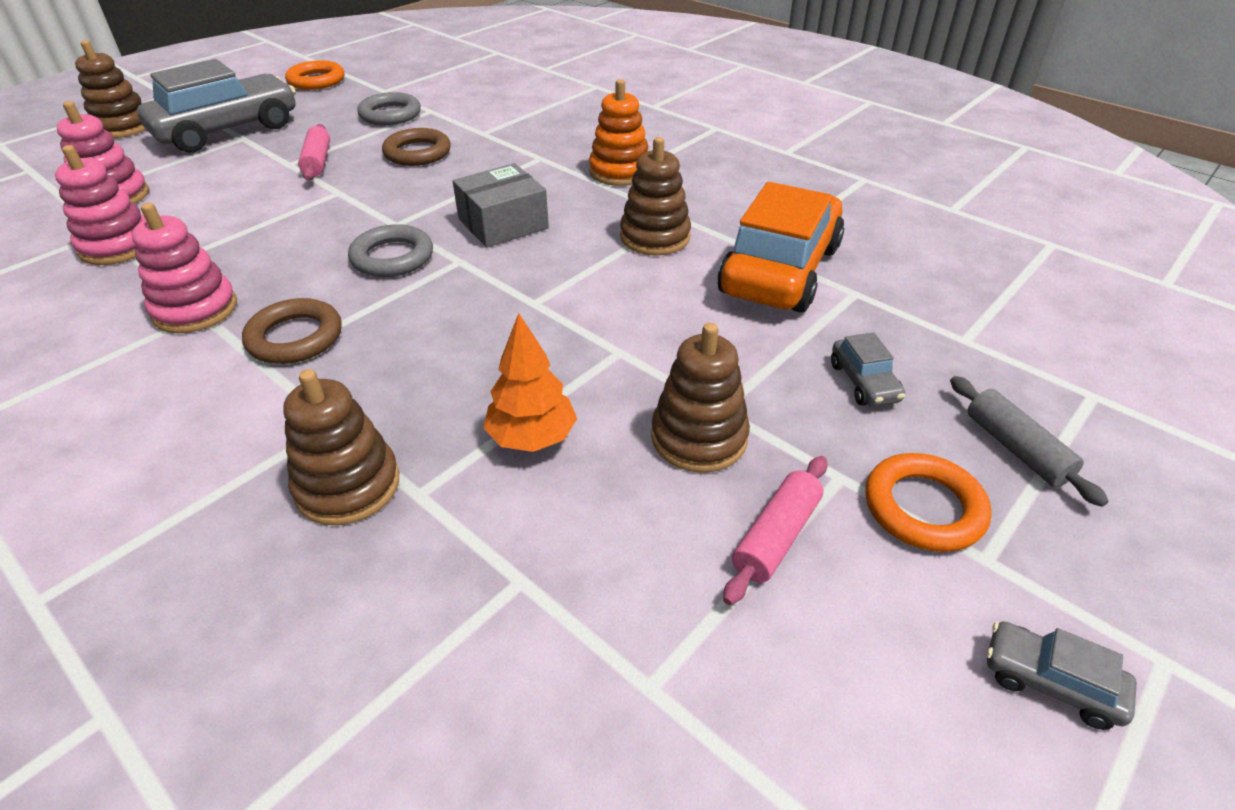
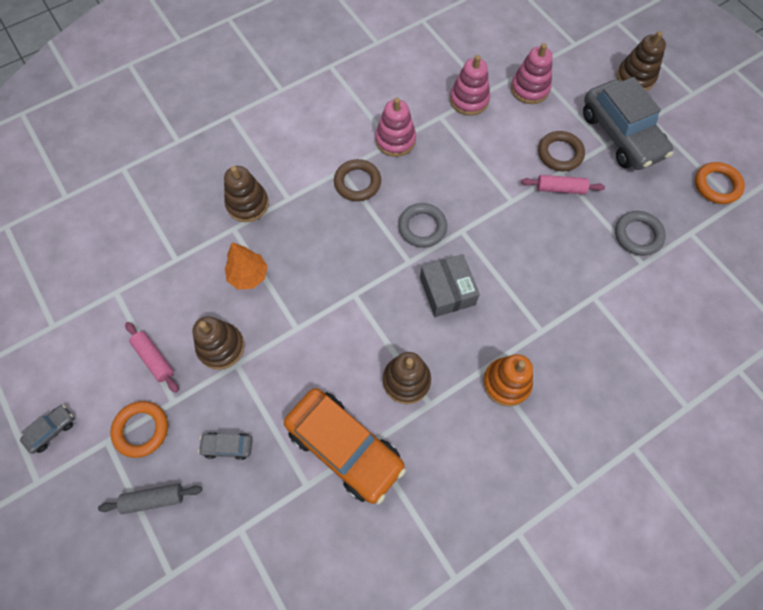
camera: 105 degrees right, 25 degrees up
brown ring [382,128,451,166] -> brown ring moved to [538,131,585,172]

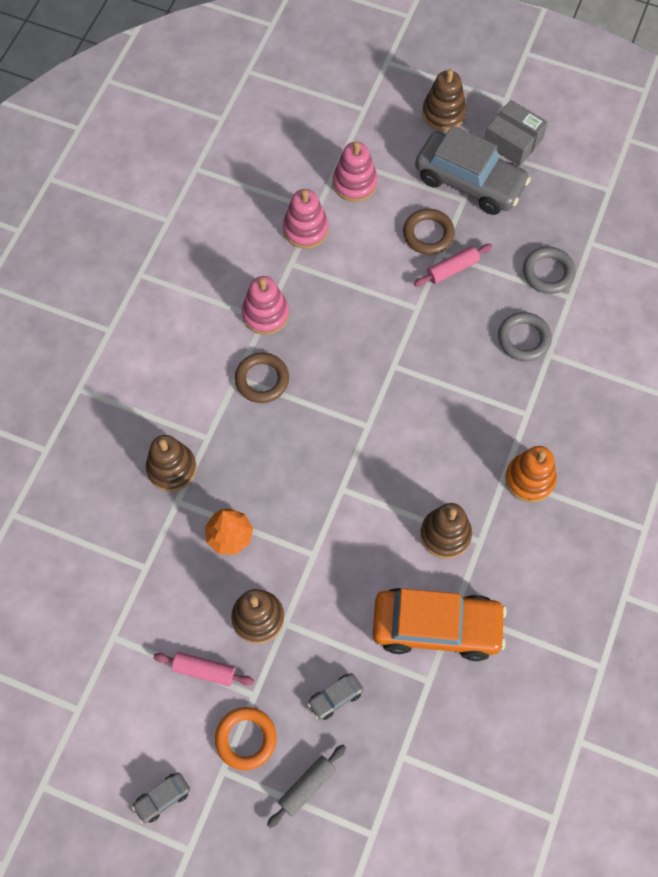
camera: 35 degrees left, 0 degrees up
grey car [20,405,74,454] -> grey car turned 135 degrees counterclockwise [132,772,190,823]
grey ring [398,203,447,248] -> grey ring moved to [498,312,552,362]
grey box [420,254,480,317] -> grey box moved to [484,100,548,166]
orange ring [695,162,745,204] -> none

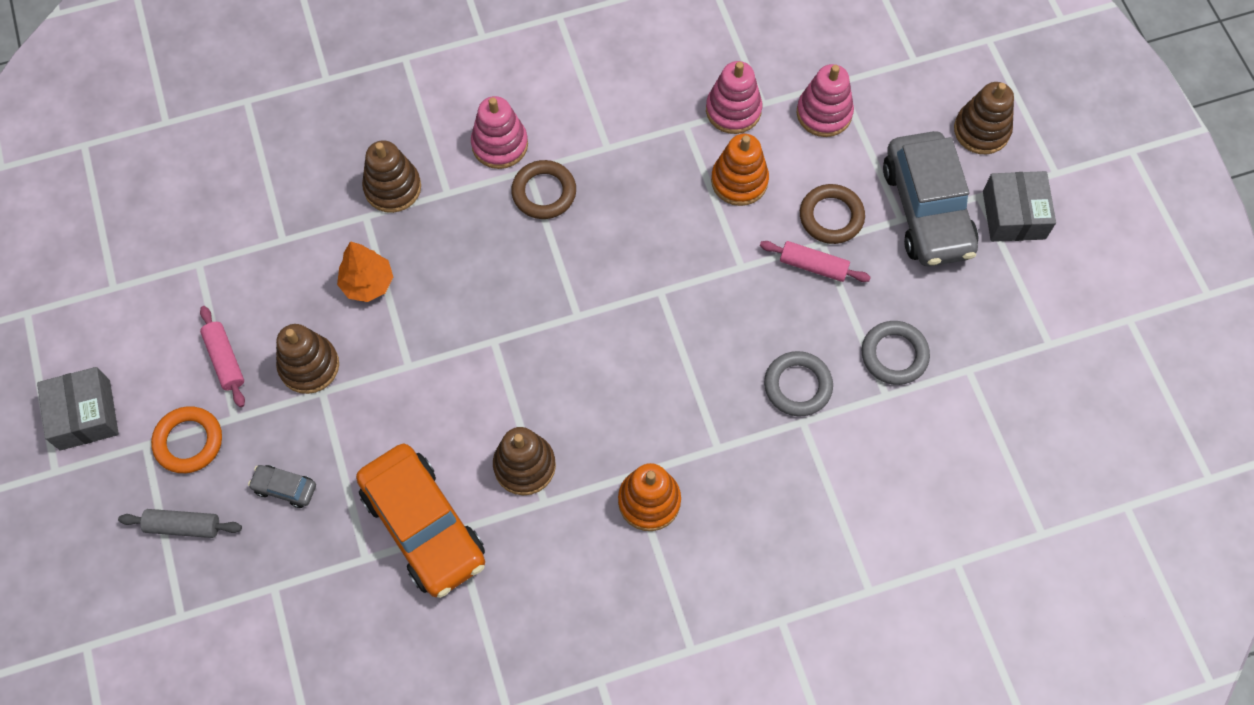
camera: 50 degrees right, 0 degrees up
grey car [132,772,190,823] -> grey box [37,367,119,451]
pink stacking toy [242,276,289,335] -> pink stacking toy moved to [471,96,528,169]
none -> orange stacking toy [711,134,769,206]

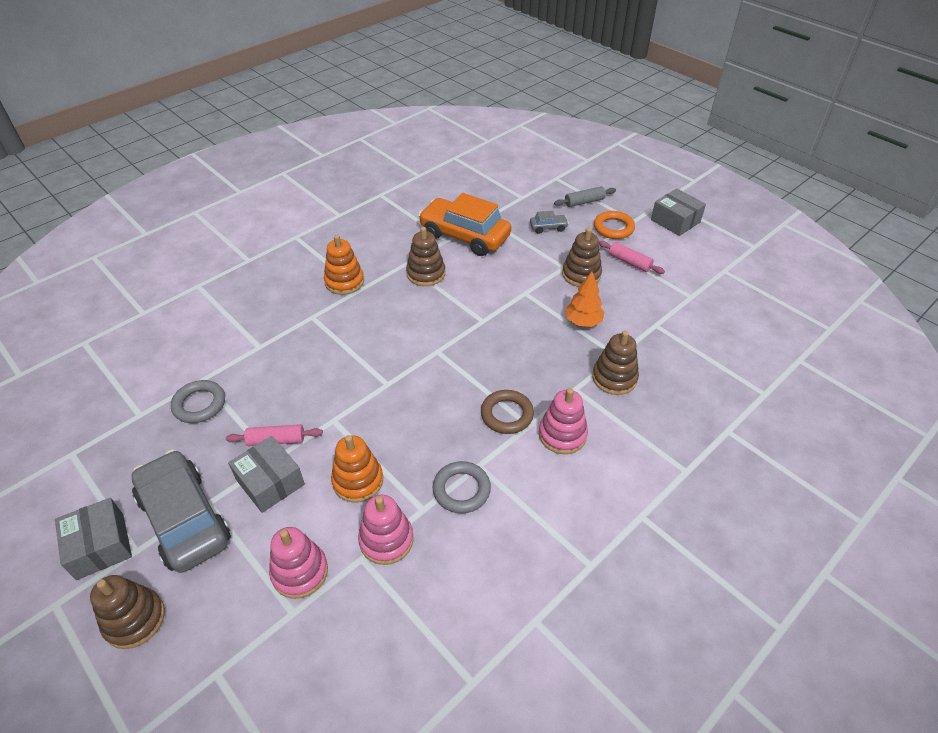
camera: 155 degrees right, 20 degrees down
grey ring [764,351,833,416] -> grey ring moved to [433,461,491,514]
brown ring [800,184,865,244] -> grey box [228,436,305,513]

